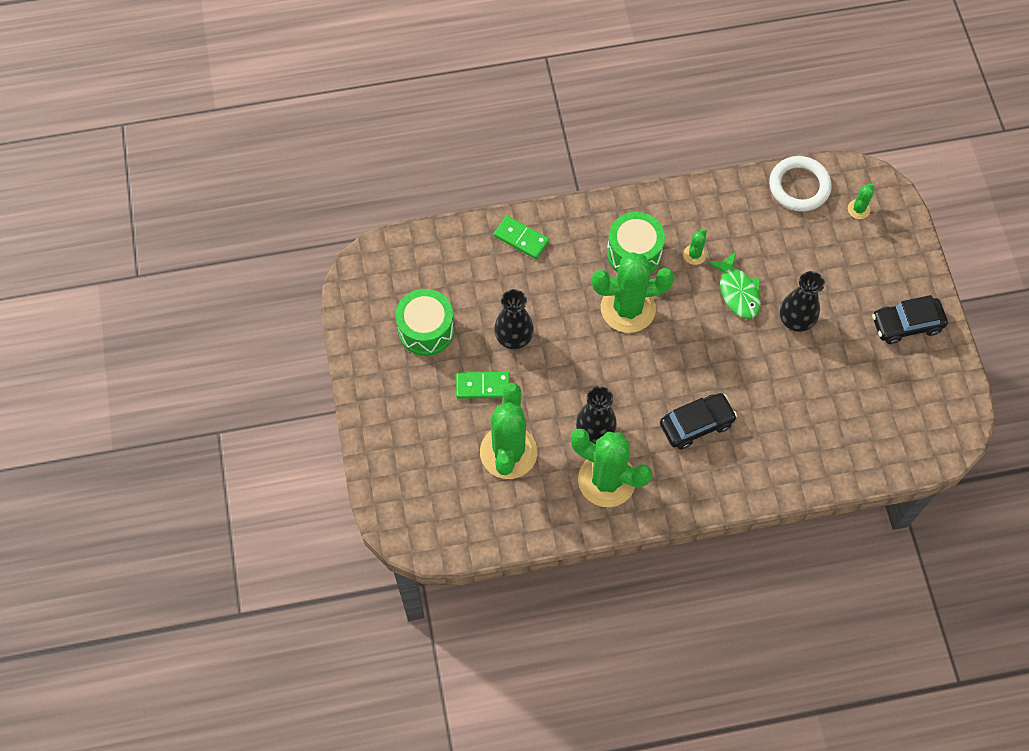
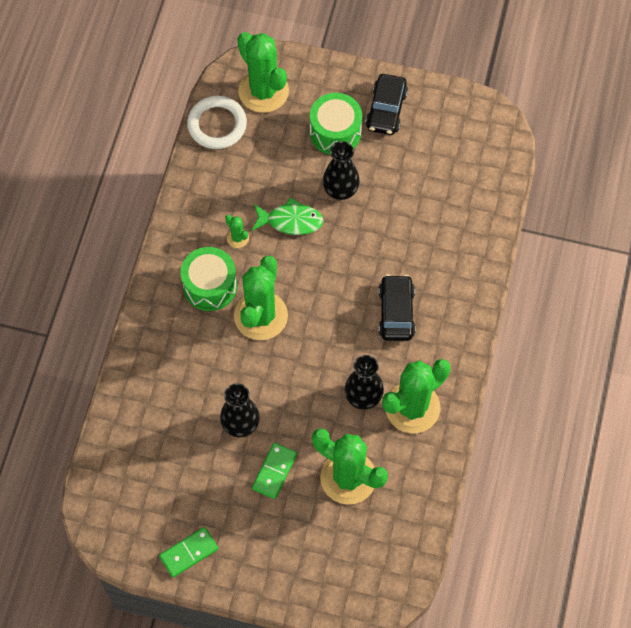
camera: 65 degrees left, 0 degrees up
green drum [396,289,454,356] -> green drum moved to [310,93,362,155]
green domino [494,216,549,259] -> green domino moved to [159,527,218,577]
green cactus [848,183,874,219] -> green cactus [237,32,289,113], size x2.35

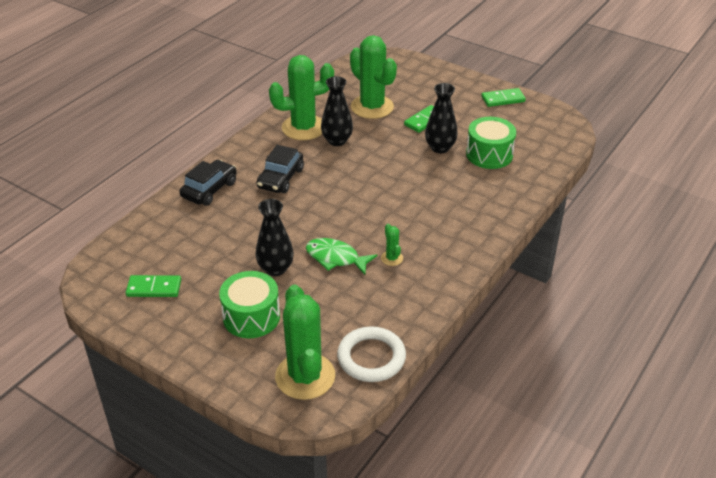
camera: 160 degrees left, 25 degrees down
green drum [180,247,237,311] -> green drum moved to [466,117,516,169]
green cactus [234,255,288,340] -> none
black car [365,74,408,135] -> black car moved to [179,160,237,206]
none -> green domino [126,275,181,297]

